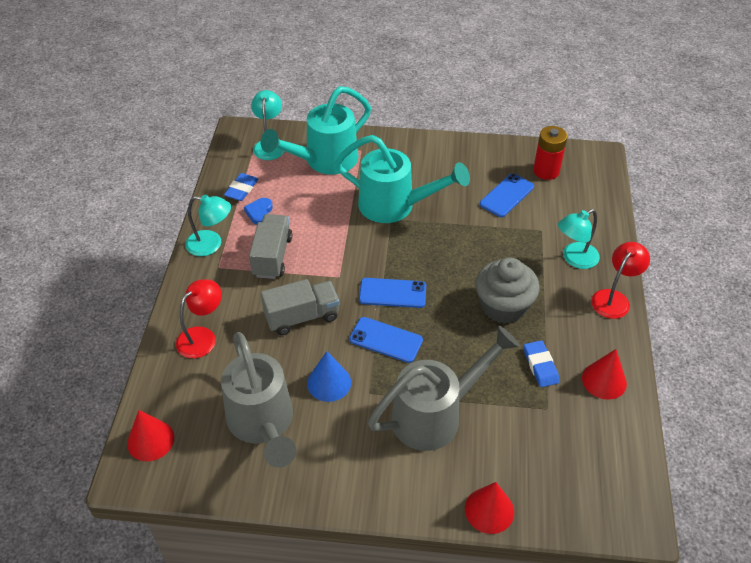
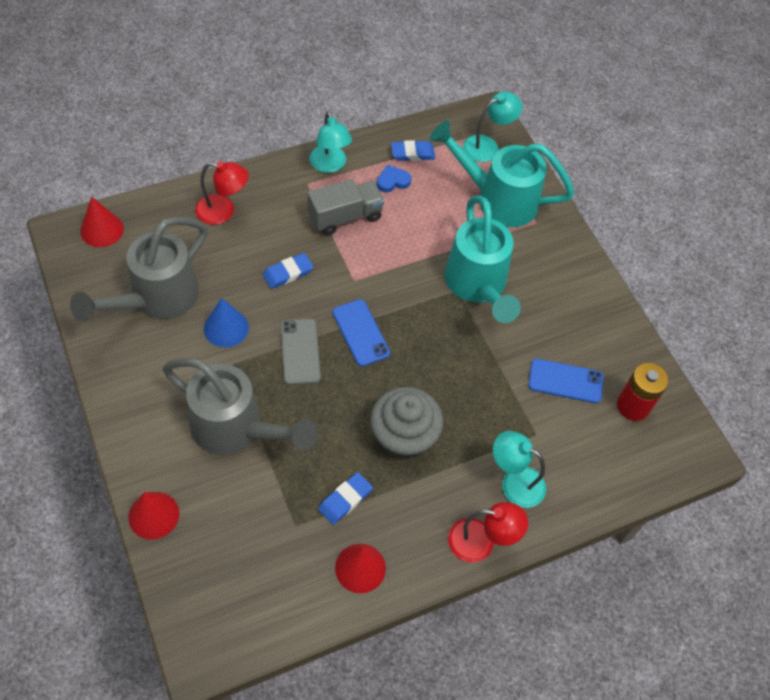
camera: 55 degrees right, 10 degrees up
grey truck [261,279,339,335] -> blue eraser [263,253,313,289]
blue phone [349,317,423,363] -> grey phone [281,319,321,385]

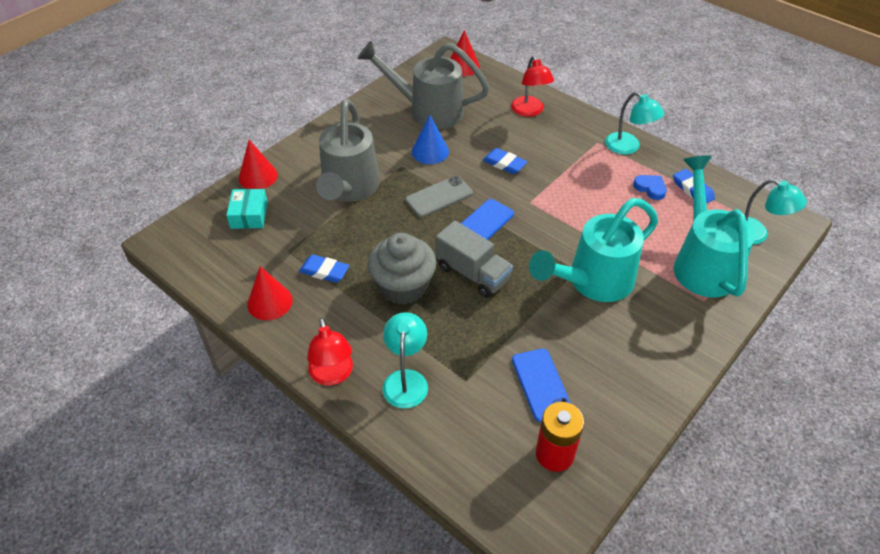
camera: 70 degrees right, 10 degrees down
grey truck [307,179,384,236] -> grey truck moved to [436,221,513,298]
turquoise lamp [309,111,352,173] -> turquoise lamp turned 90 degrees counterclockwise [605,92,664,155]
none -> turquoise box [226,189,268,229]

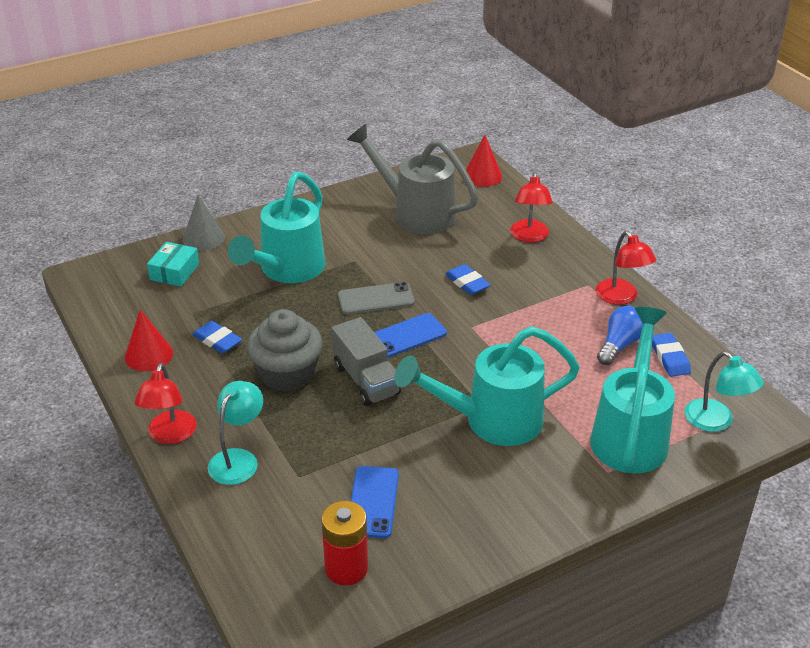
camera: 20 degrees right, 10 degrees down
red cone [239,140,278,189] -> grey cone [183,195,225,251]
grey watering can [316,99,380,202] -> turquoise watering can [228,172,326,283]
blue cone [412,115,449,164] -> none
turquoise lamp [605,92,664,155] -> red lamp [596,231,656,305]
blue heart [633,175,667,200] -> blue light bulb [597,306,643,365]

